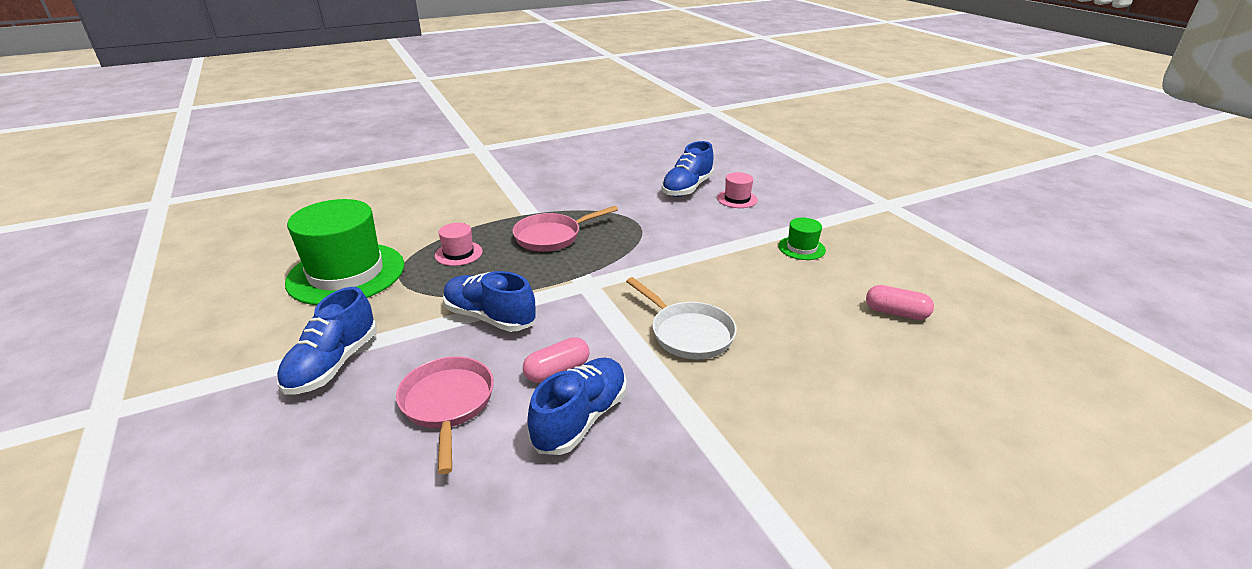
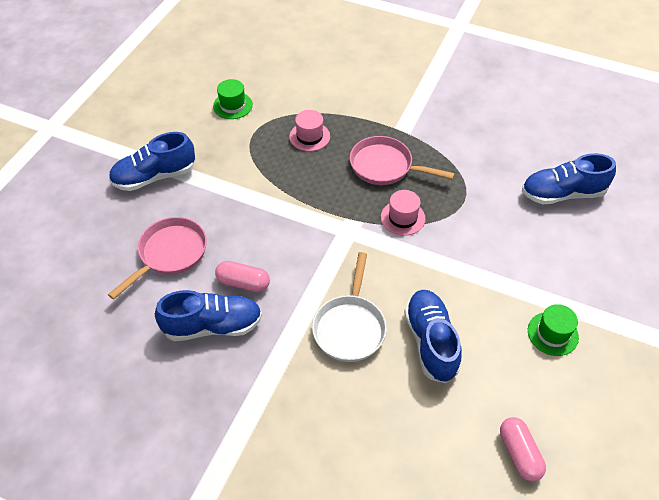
camera: 50 degrees right, 20 degrees up
green hat [285,199,404,305] -> green hat [213,79,253,119], size x0.44
blue shoe [443,271,536,332] -> blue shoe moved to [404,290,462,383]
pink hat [717,172,758,208] -> pink hat moved to [381,190,426,236]

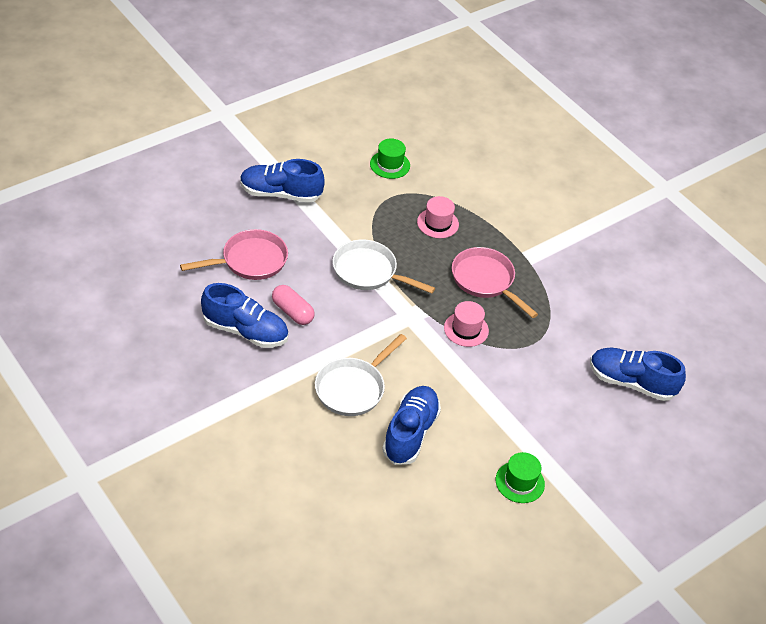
camera: 25 degrees right, 5 degrees down
pink capsule [500,417,546,481] -> none
none -> white pan [332,239,435,293]

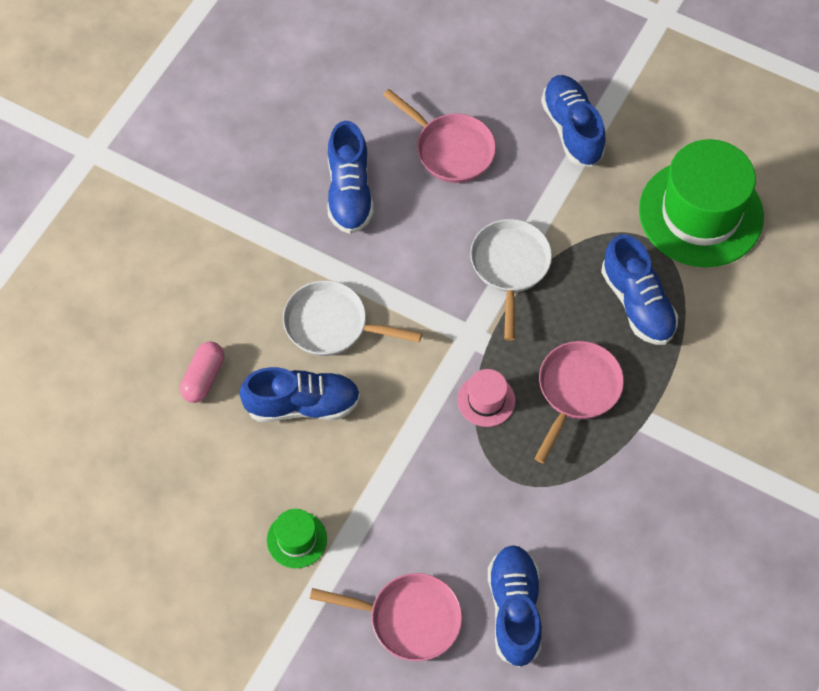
camera: 70 degrees right, 15 degrees up
pink capsule [272,285,315,325] -> pink capsule moved to [180,341,224,403]
green hat [370,138,410,179] -> green hat [639,139,764,267], size x2.27
pink hat [417,196,459,238] -> blue shoe [601,234,678,345]
none -> pink pan [310,573,462,661]

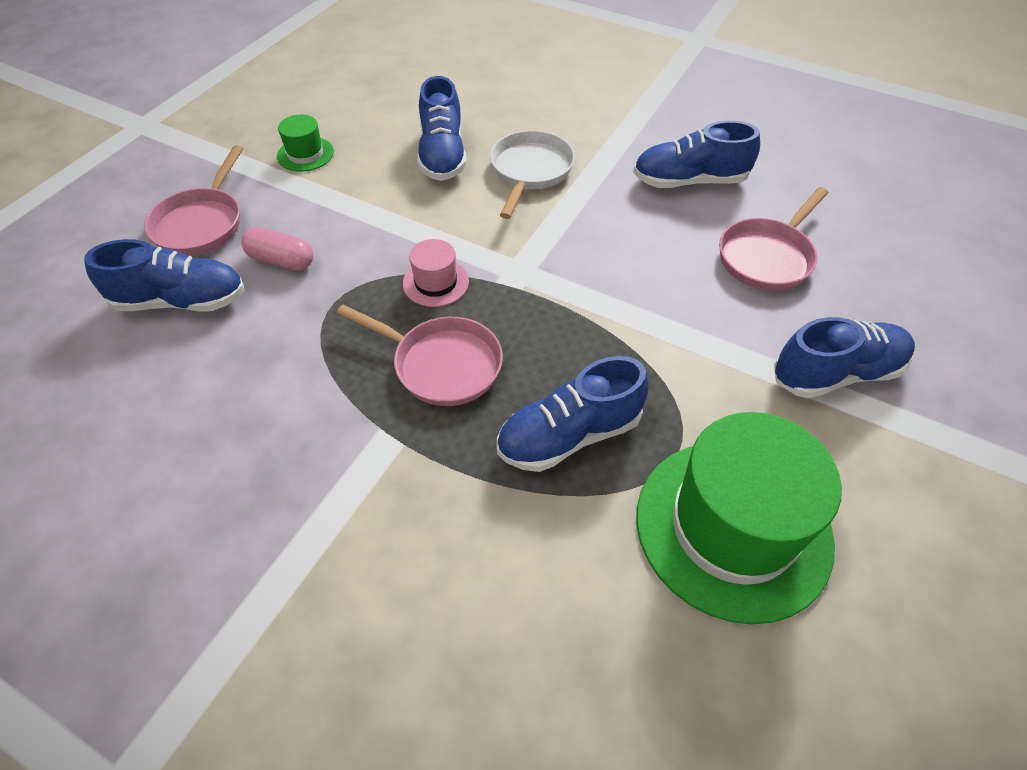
camera: 90 degrees right, 10 degrees down
pink capsule [180,341,224,403] -> pink capsule moved to [241,227,313,271]
white pan [470,219,552,341] -> none

